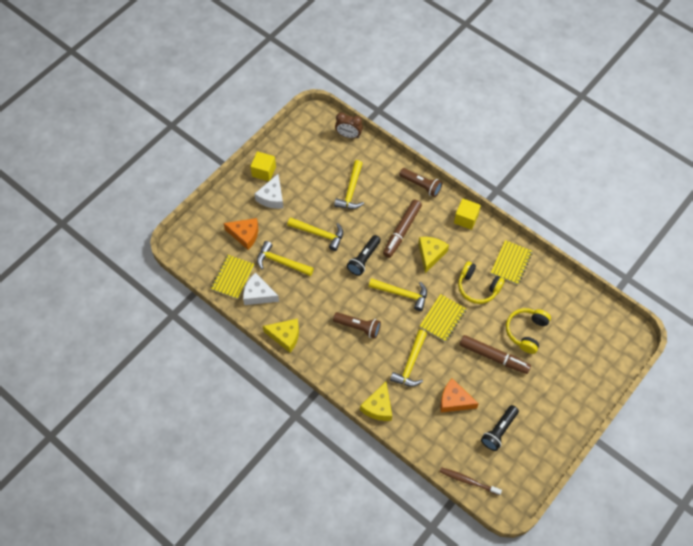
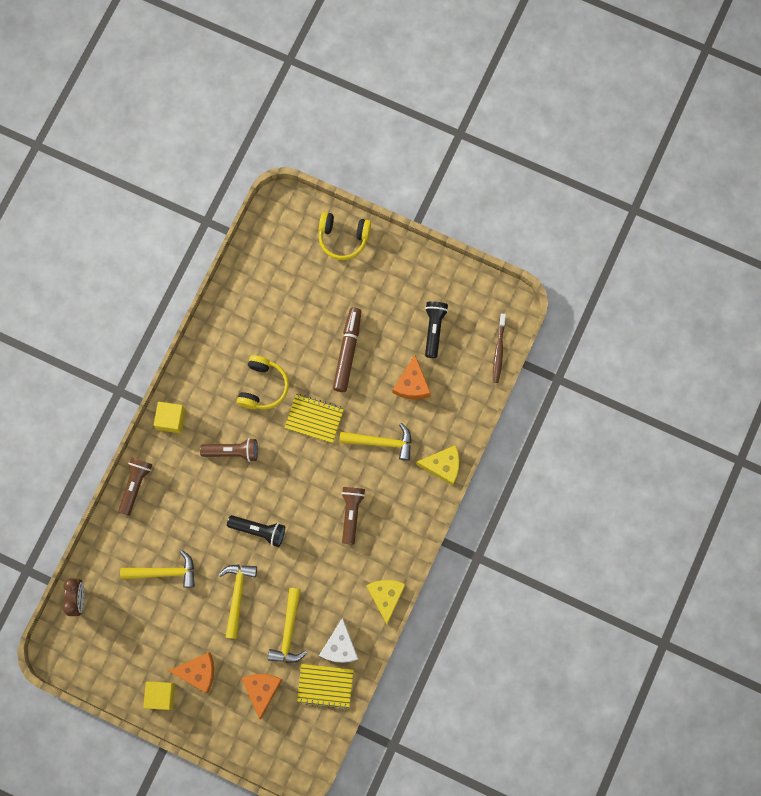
camera: 105 degrees left, 15 degrees up
white cheese [255,174,284,209] -> orange cheese [169,652,214,693]
yellow hammer [369,278,427,311] -> none
brown marker [383,200,422,258] -> none
yellow cheese [418,237,449,273] -> brown flashlight [200,438,258,462]
black flashlight [481,405,519,451] -> black flashlight turned 105 degrees counterclockwise [425,301,448,358]
yellow notebook [491,240,533,285] -> none
yellow headphones [506,308,551,354] -> yellow headphones moved to [319,212,371,260]

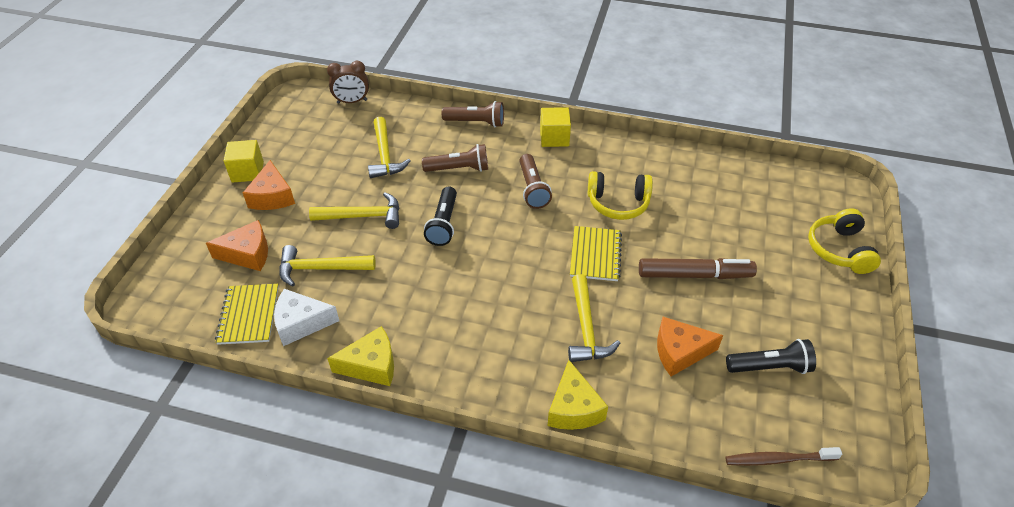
camera: 80 degrees right, 30 degrees down
brown flashlight [341,487,365,545] -> brown flashlight moved to [422,144,488,172]

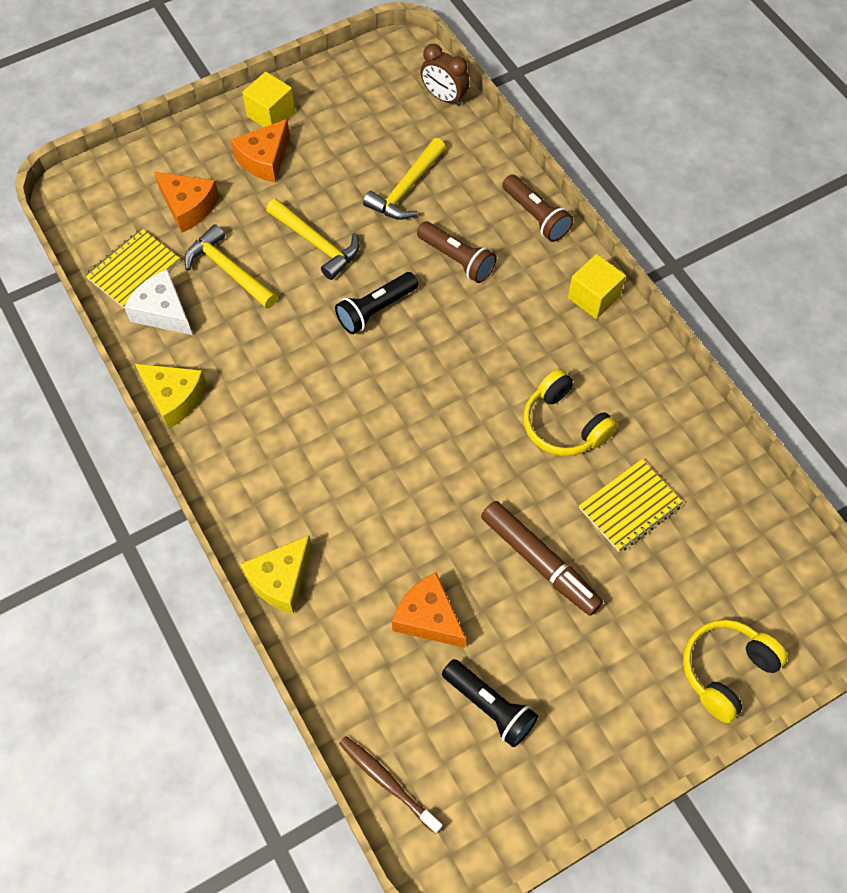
camera: 45 degrees right, 15 degrees up
brown flashlight [519,154,552,209] -> none
yellow hammer [568,274,620,362] -> none
yellow notebook [570,226,622,281] -> yellow notebook moved to [579,459,683,552]

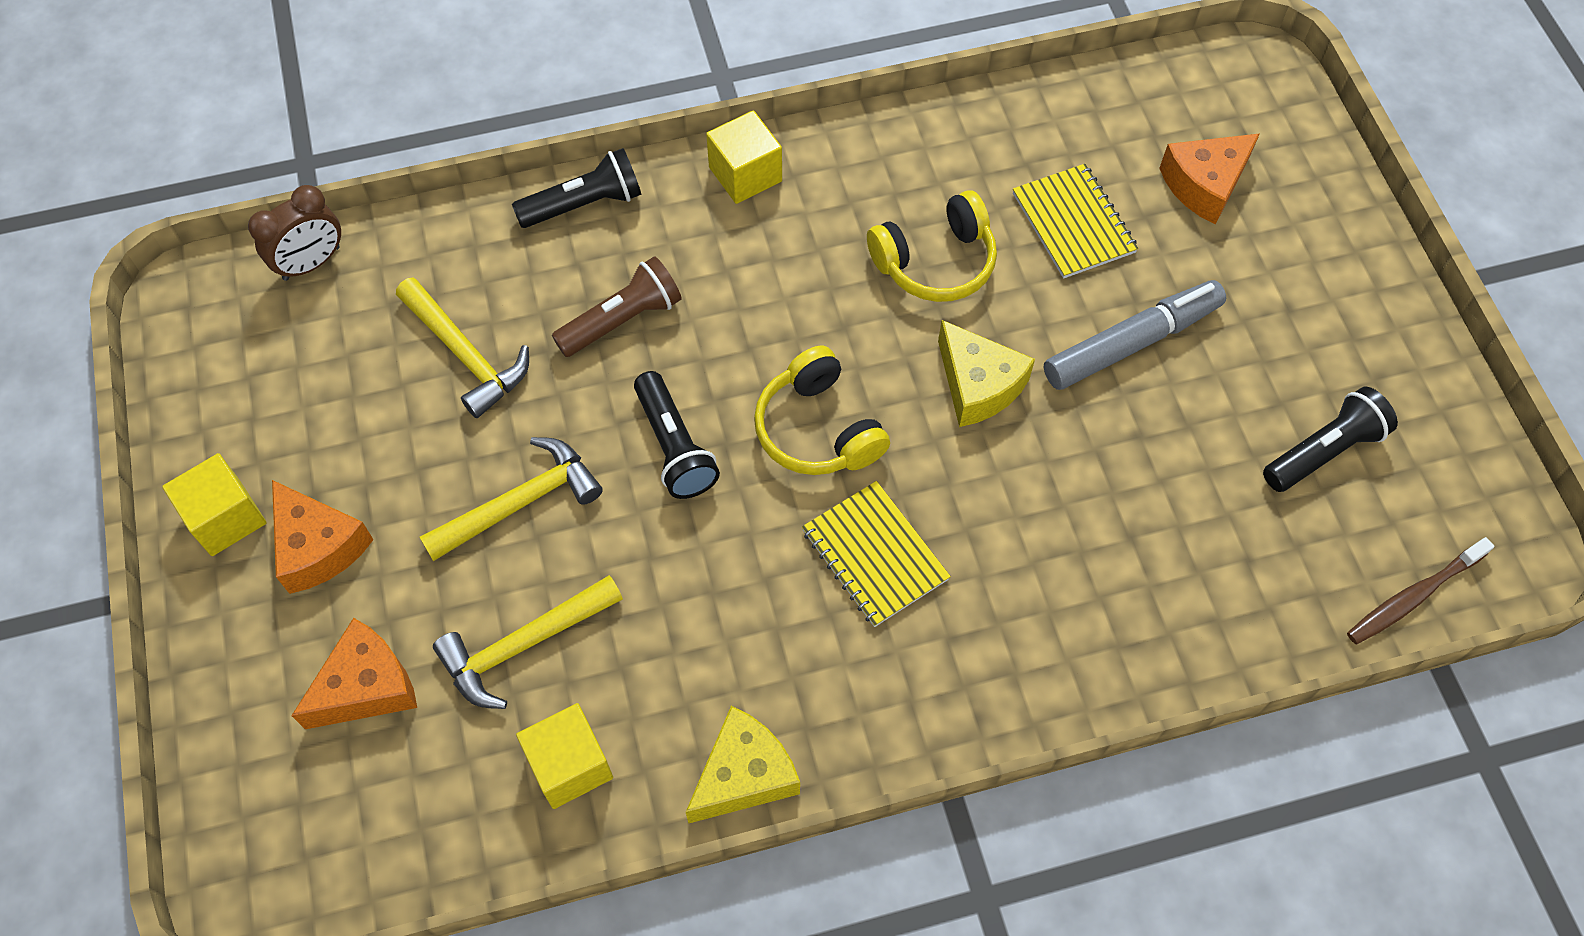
camera: 75 degrees left, 0 degrees up
yellow notebook [85,229,180,308] -> yellow notebook moved to [802,481,951,627]
white cheese [124,269,192,335] -> yellow cube [516,703,613,809]
yellow cheese [240,535,312,614] -> yellow cheese moved to [938,320,1035,427]
orange cheese [392,572,466,648] -> orange cheese moved to [1159,134,1260,224]
brown marker [481,501,603,616] -> grey marker [1044,280,1226,390]
brown flashlight [502,174,573,242] -> black flashlight [512,148,641,228]
yellow headphones [683,619,788,723] -> yellow headphones moved to [754,346,890,475]

